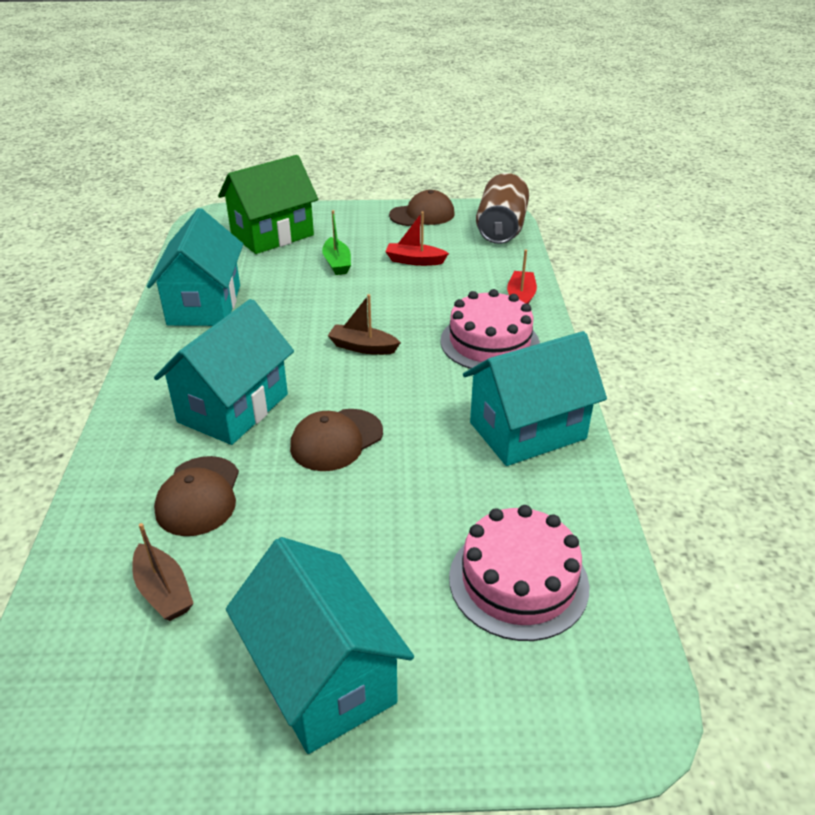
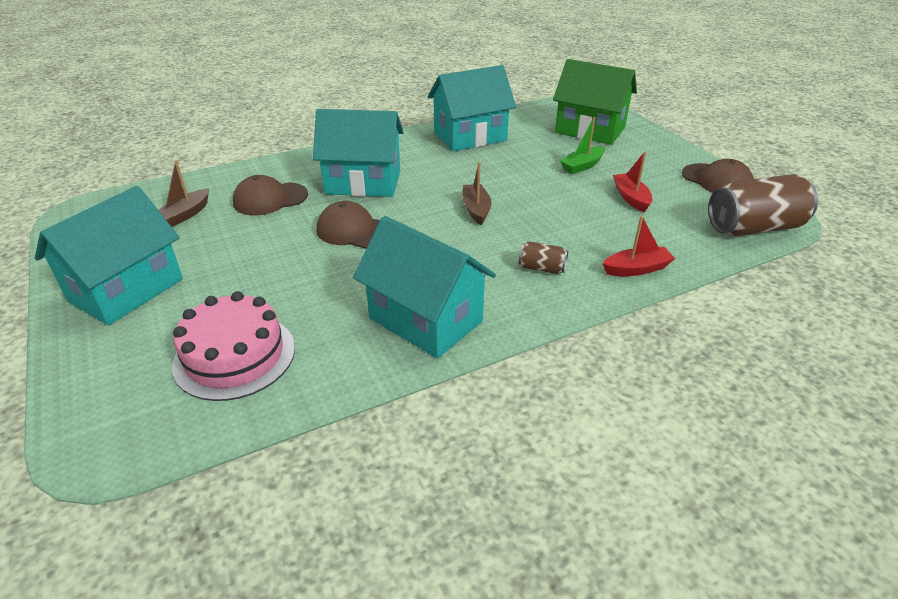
camera: 65 degrees right, 0 degrees up
pink cake [440,289,540,369] -> brown can [519,241,568,274]

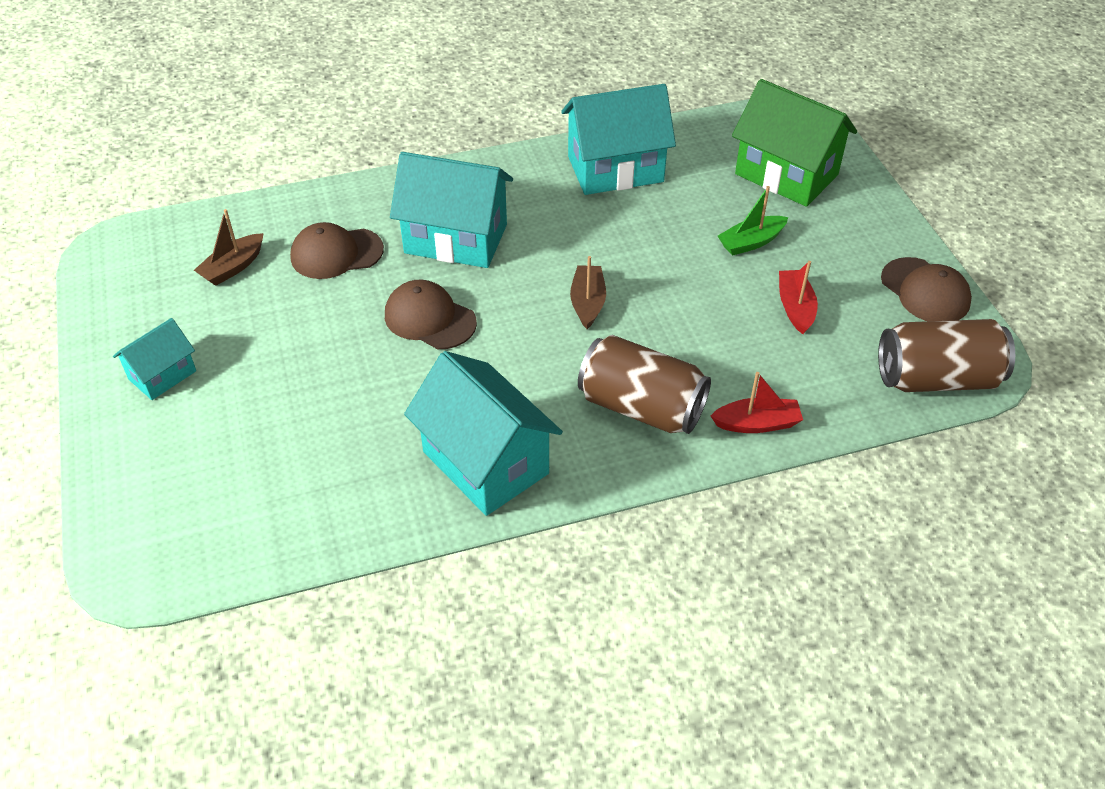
camera: 10 degrees right, 10 degrees up
turquoise house [35,186,183,325] -> turquoise house [113,318,196,400], size x0.55
pink cake [172,291,295,401] -> none
brown can [519,241,568,274] -> brown can [578,335,711,434], size x2.13

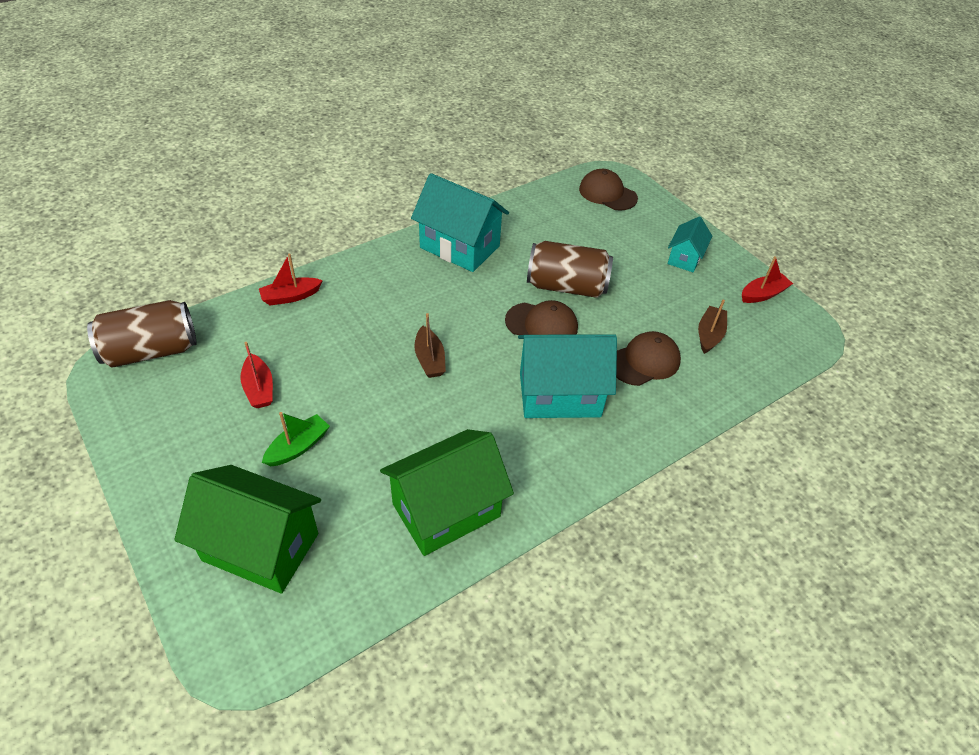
camera: 160 degrees right, 0 degrees up
turquoise house [561,84,676,195] -> green house [380,429,514,556]
brown can [578,335,711,434] -> brown can moved to [527,241,613,298]
brown cap [881,257,972,321] -> brown cap moved to [579,169,638,211]
none -> red boat [742,256,793,303]

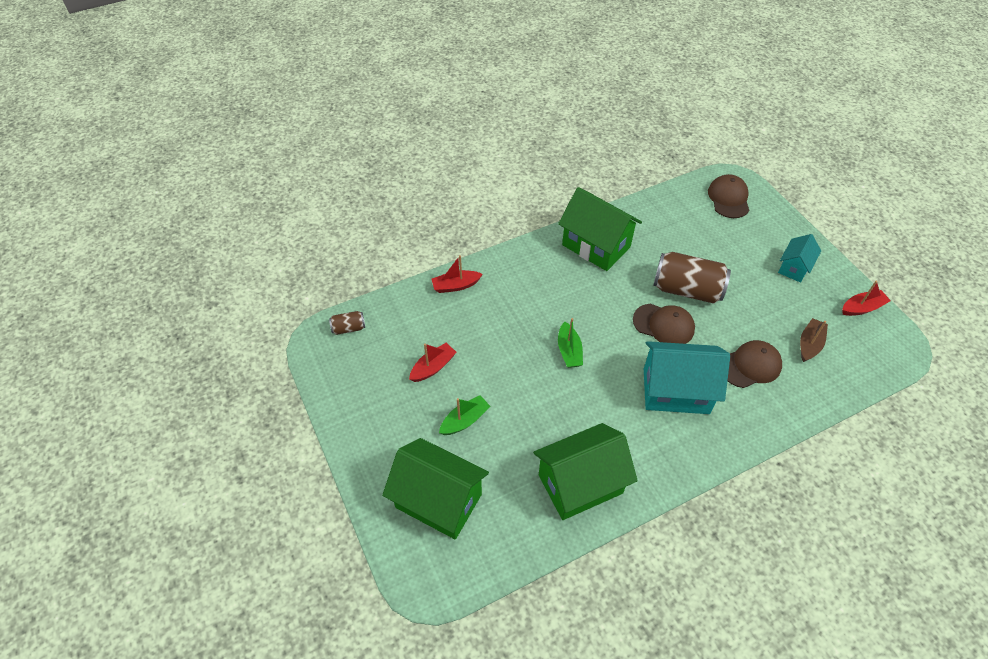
camera: 10 degrees right, 5 degrees up
brown can [87,300,197,368] -> brown can [329,311,365,335], size x0.47
red boat [240,342,273,408] -> red boat turned 120 degrees counterclockwise [409,343,456,382]
turquoise house [411,173,509,272] -> green house [558,187,642,271]
brown boat [414,313,446,378] -> green boat [558,318,583,368]
brown cap [579,169,638,211] -> brown cap turned 45 degrees clockwise [708,174,749,218]

